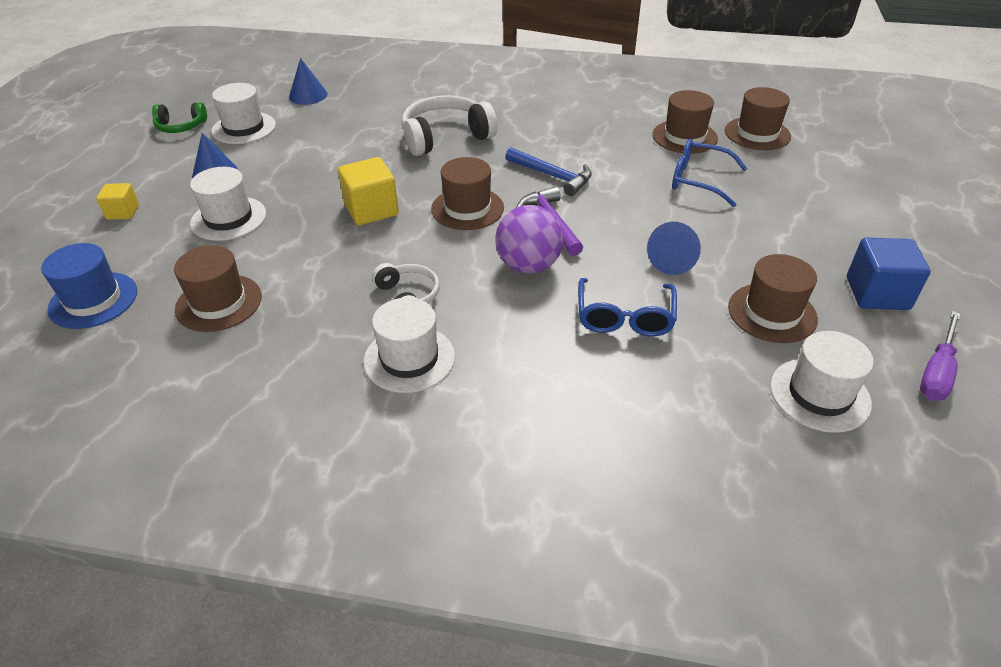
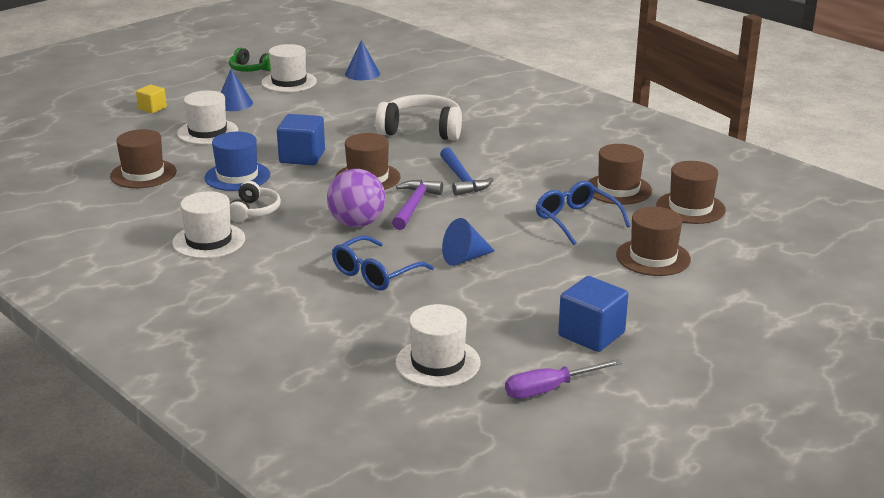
camera: 35 degrees right, 15 degrees down
blue hat [41,243,137,329] -> blue hat moved to [204,132,270,191]
yellow cube [338,157,399,225] -> blue cube [277,114,325,165]
brown hat [728,254,818,343] -> brown hat moved to [616,207,691,276]

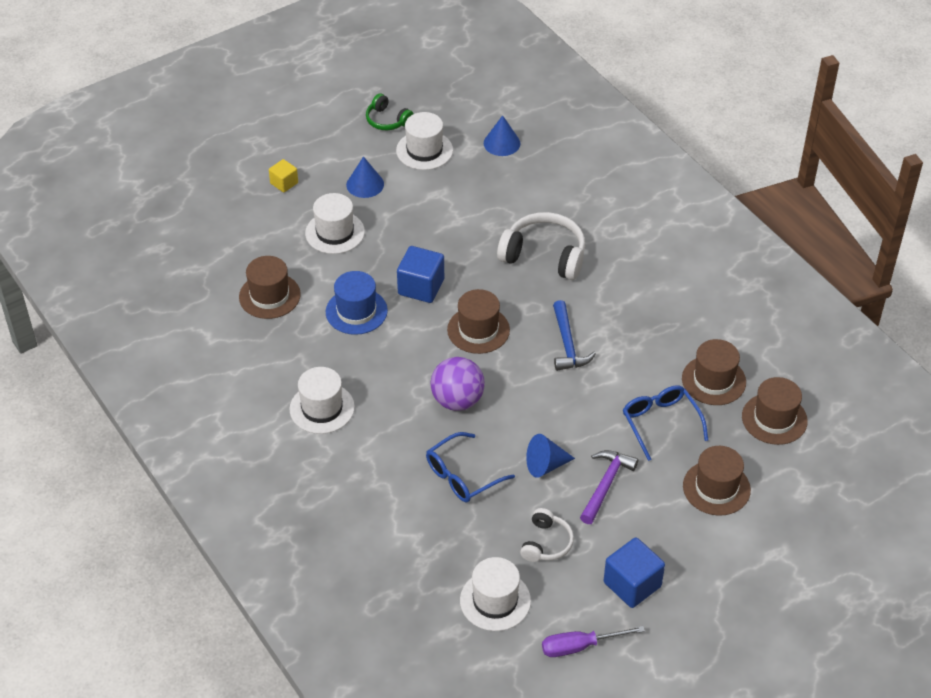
camera: 10 degrees right, 20 degrees up
white headphones [230,181,281,222] -> white headphones moved to [520,508,574,562]
purple hammer [392,180,443,230] -> purple hammer moved to [580,450,638,524]

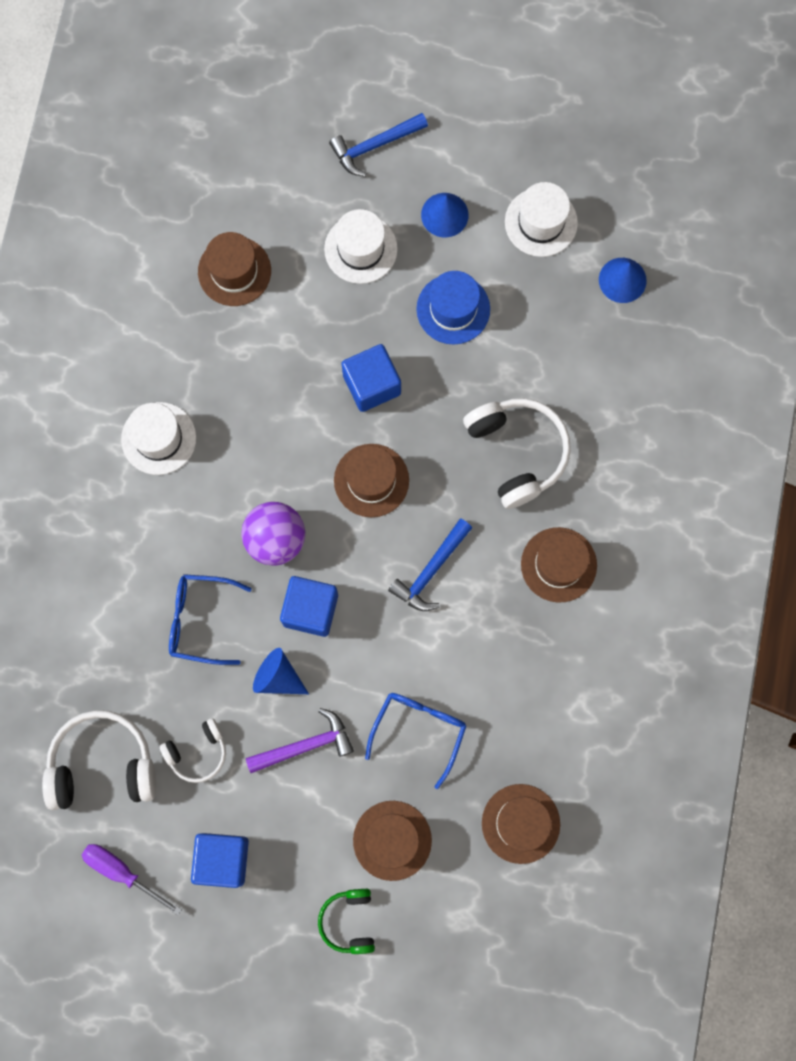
camera: 45 degrees right, 30 degrees up
yellow cube [269,159,298,193] -> blue hammer [329,113,428,177]
blue hat [326,271,388,335] -> blue hat moved to [416,271,490,345]
green headphones [366,93,414,130] -> green headphones moved to [318,889,375,954]
white hat [460,557,531,631] -> white headphones [42,710,156,810]
brown hat [682,339,746,405] -> brown hat moved to [521,527,597,603]
none -> blue cube [280,576,338,637]

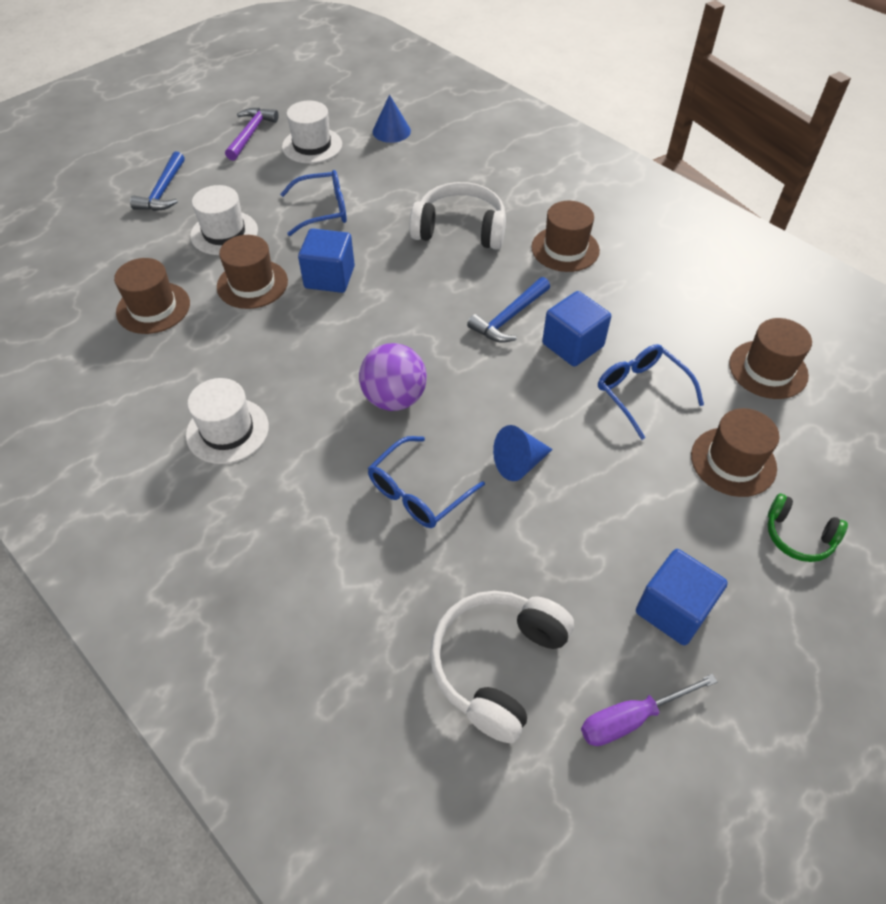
camera: 55 degrees left, 25 degrees down
white headphones [160,718,226,783] -> none
purple hammer [246,708,354,773] -> purple hammer moved to [225,108,278,161]
blue cube [280,576,338,637] -> blue cube moved to [542,291,611,367]
brown hat [334,444,409,517] -> brown hat moved to [217,235,288,309]
blue hammer [388,519,472,611] -> blue hammer turned 60 degrees clockwise [467,277,550,343]
blue hat [416,271,490,345] -> blue glasses [280,170,347,236]
blue cone [421,193,469,238] -> none

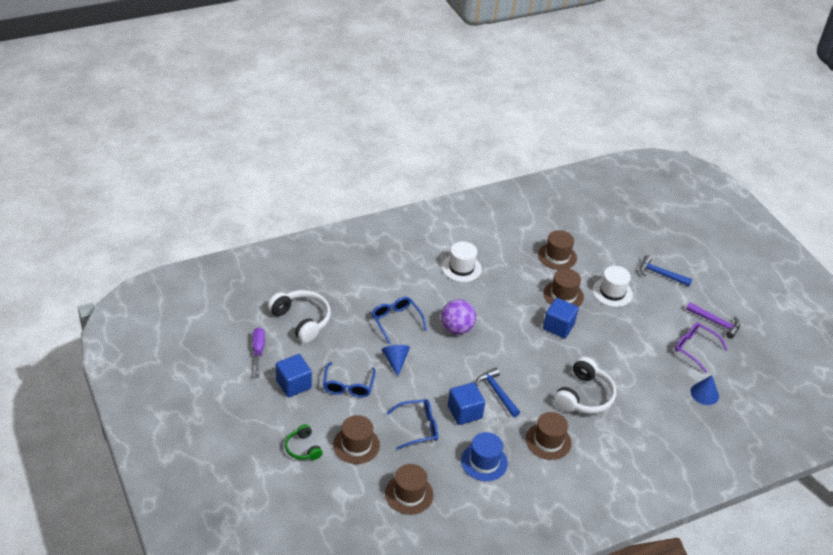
camera: 105 degrees right, 10 degrees down
blue glasses [280,170,347,236] -> blue glasses moved to [323,362,376,398]
white hat [282,101,342,164] -> purple glasses [675,322,728,373]
green headphones [767,494,848,562] -> green headphones turned 75 degrees counterclockwise [285,424,323,460]
none -> blue hat [461,432,508,481]

